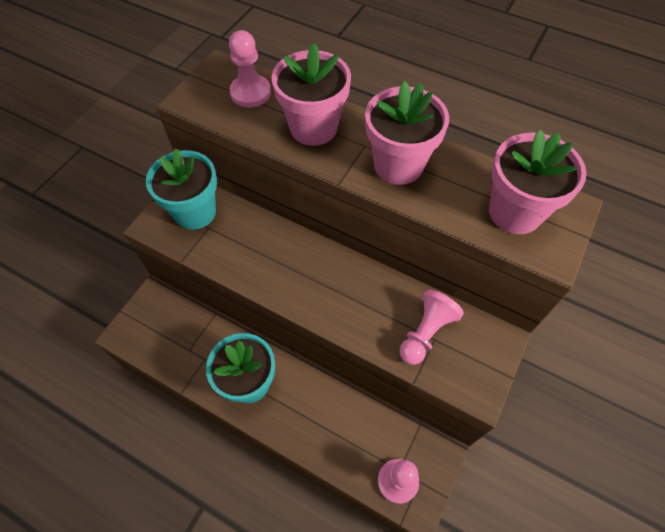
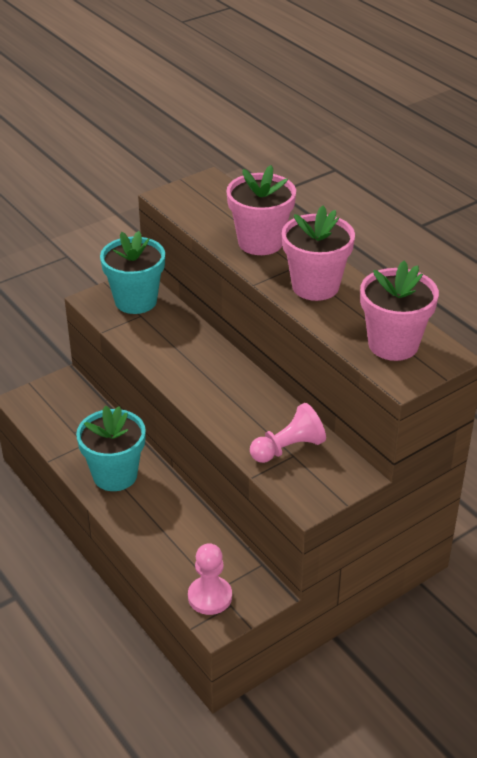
camera: 25 degrees right, 20 degrees down
pink pawn [229,30,271,108] -> none

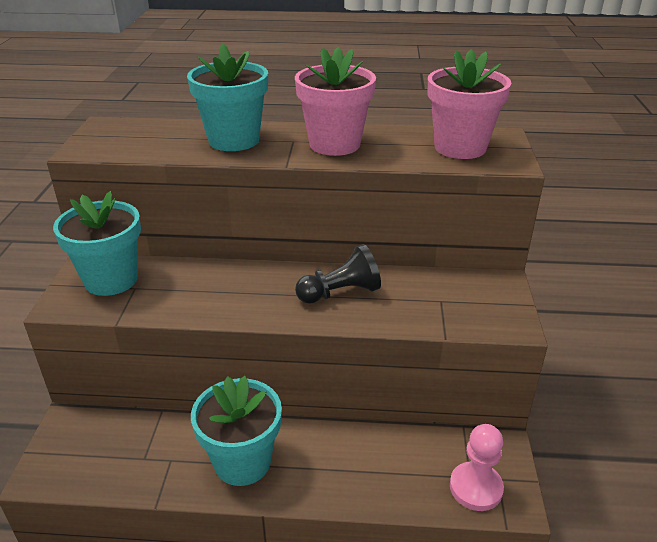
camera: 50 degrees left, 5 degrees down
pink flower pot [227,165,296,255] -> turquoise flower pot [187,44,268,151]
pink pawn [250,403,326,463] -> none
none -> black pawn [295,244,381,304]

